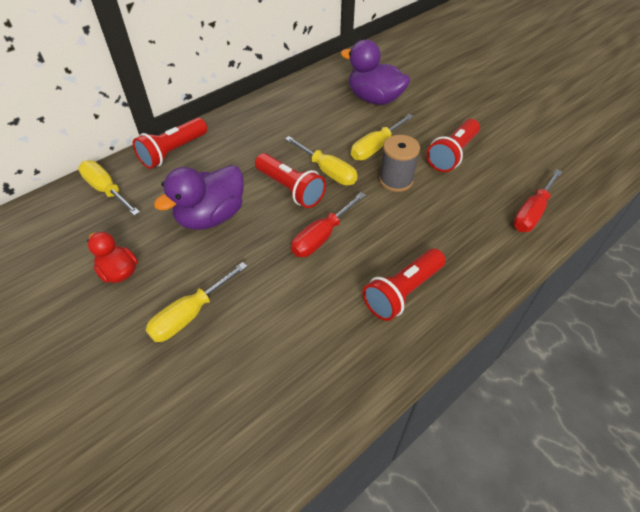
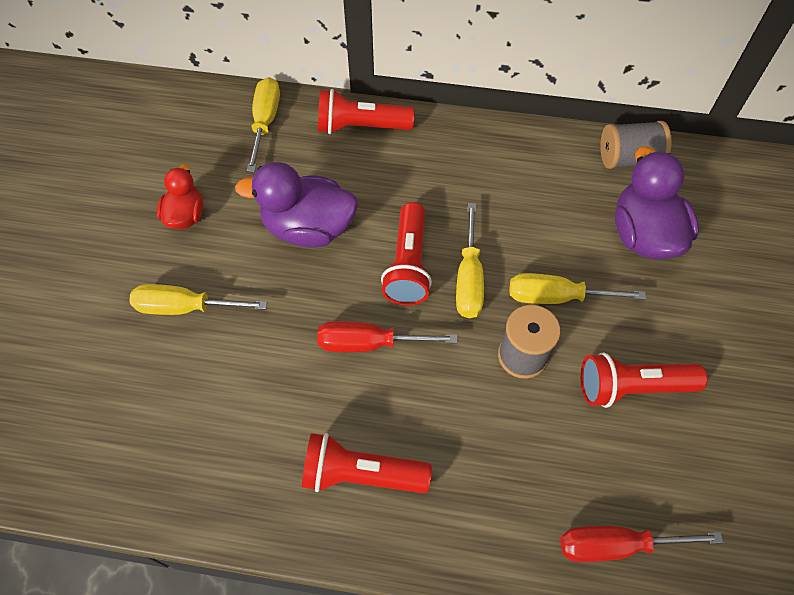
camera: 50 degrees right, 10 degrees up
none -> grey spool [600,121,672,169]

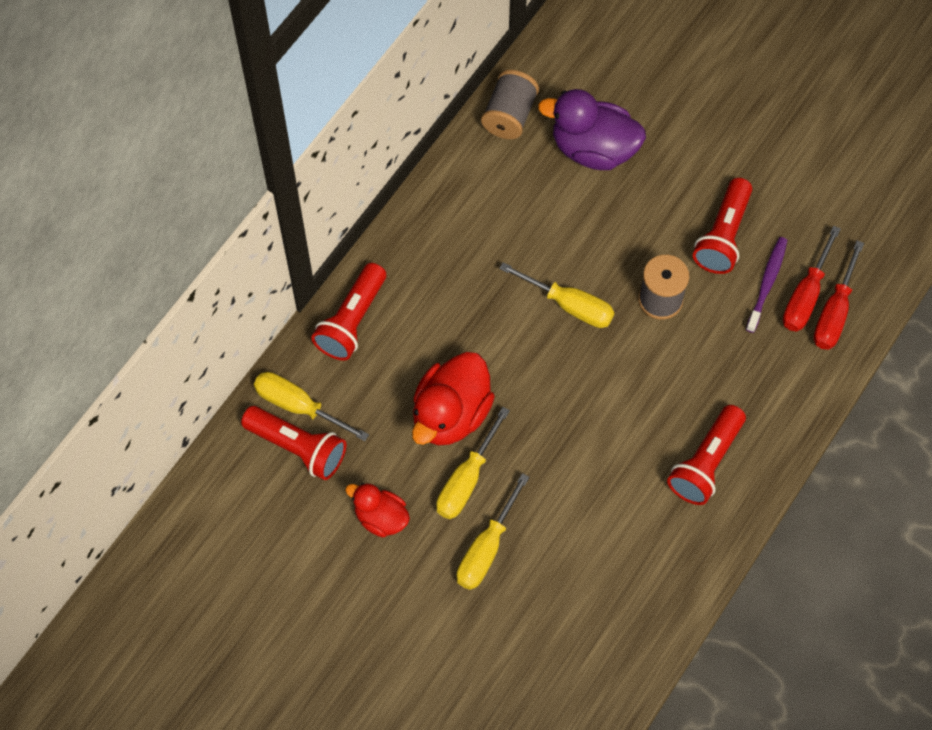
camera: 65 degrees left, 5 degrees up
purple duck [235,162,358,248] -> red duck [412,352,495,445]
red screwdriver [317,321,457,352] -> red screwdriver moved to [783,226,841,332]
red flashlight [381,202,432,305] -> red flashlight moved to [241,406,346,480]
yellow screwdriver [509,273,646,304] -> yellow screwdriver moved to [436,407,510,519]
none -> purple toothbrush [746,237,788,333]

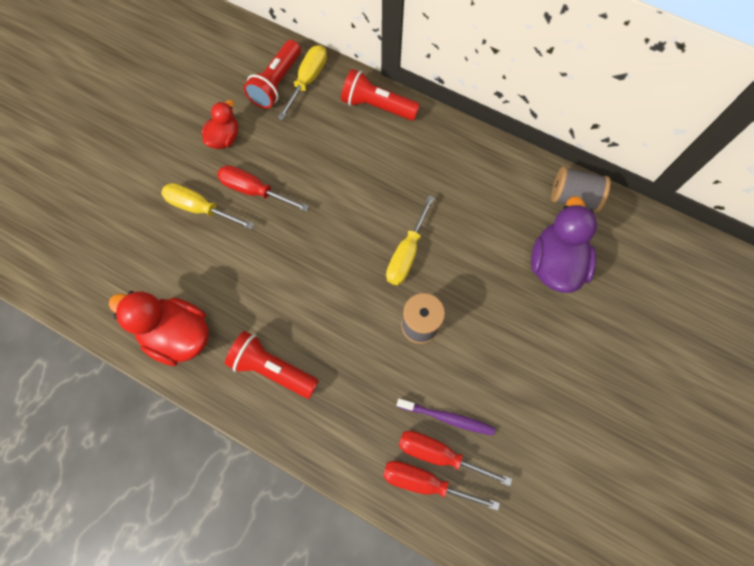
camera: 85 degrees right, 5 degrees up
red duck [412,352,495,445] -> red duck moved to [109,291,209,366]
yellow screwdriver [436,407,510,519] -> red screwdriver [217,165,309,212]
red flashlight [693,178,752,274] -> none

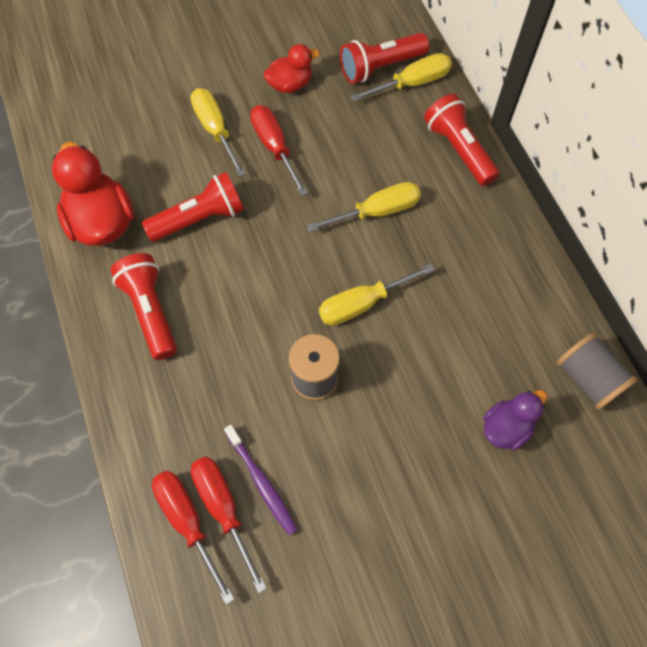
camera: 40 degrees right, 5 degrees down
purple duck [531,196,597,293] -> purple duck [483,390,547,450], size x0.59
none -> red flashlight [142,172,244,242]
none -> yellow screwdriver [307,182,421,232]

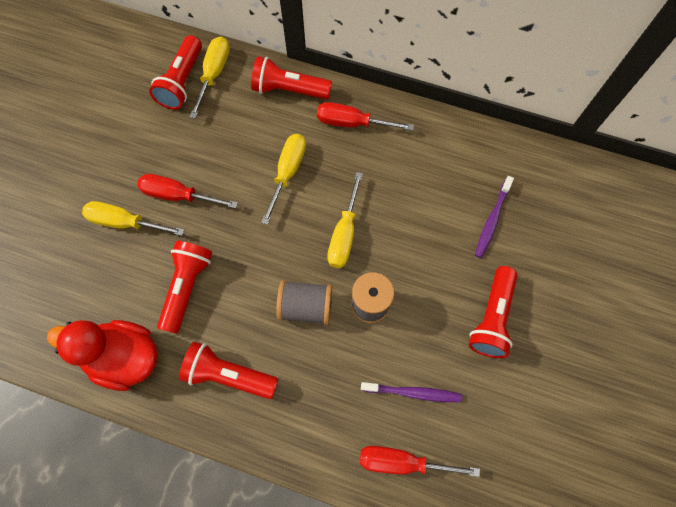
camera: 50 degrees left, 5 degrees up
red screwdriver [191,457,267,593] -> red screwdriver moved to [317,102,414,131]
red duck [264,44,320,93] -> none
purple duck [483,390,547,450] -> purple toothbrush [475,176,514,258]
grey spool [557,332,638,410] -> grey spool moved to [276,280,332,325]
none -> red flashlight [469,266,517,358]

